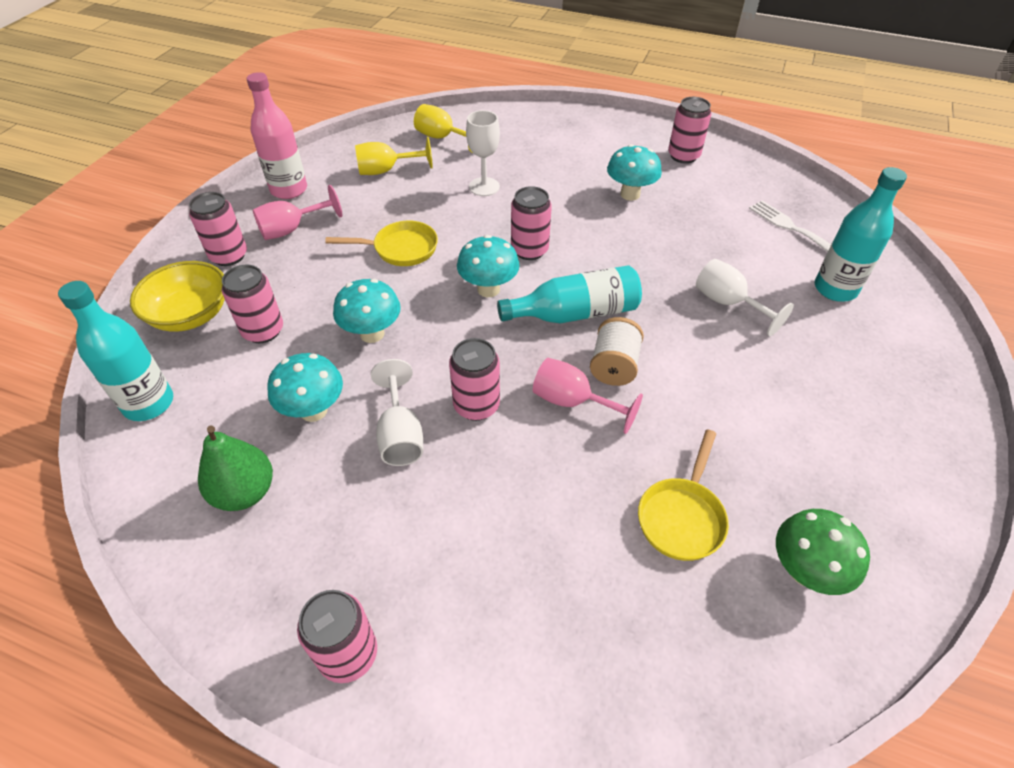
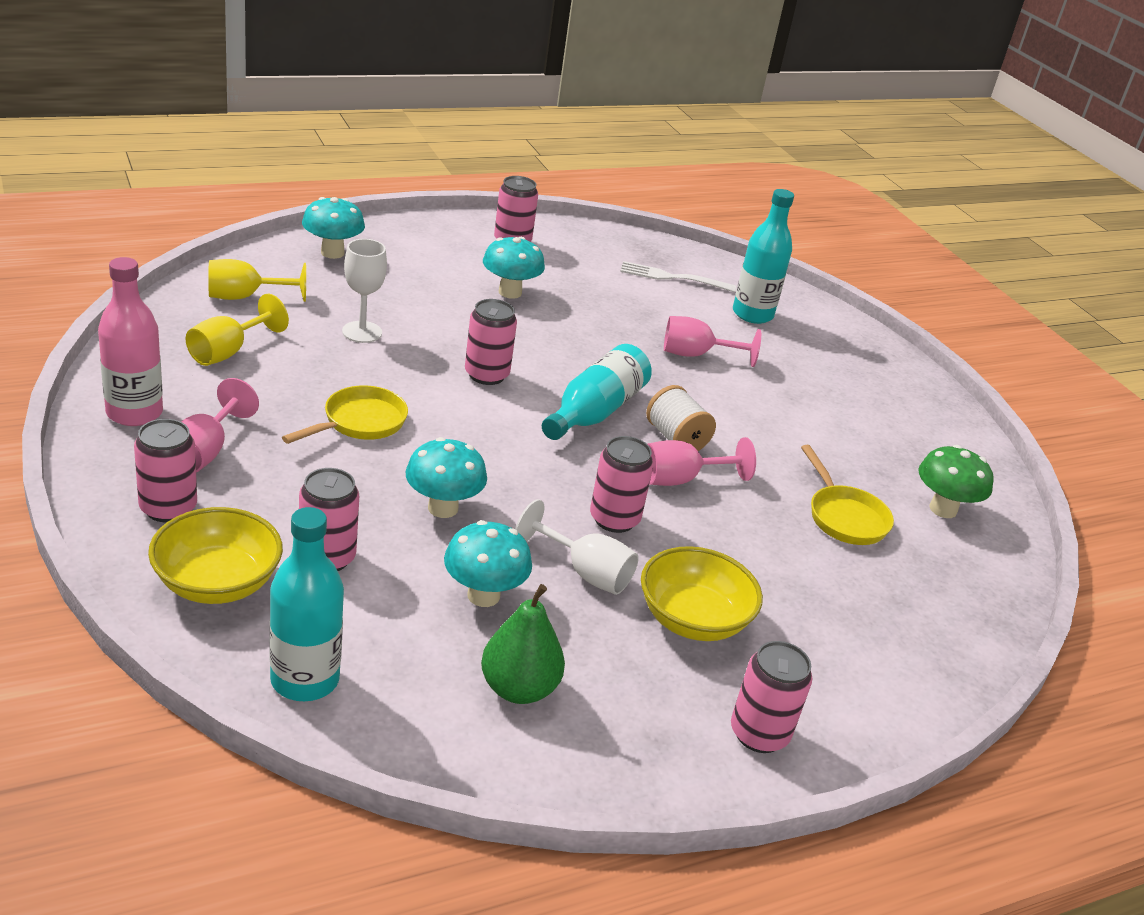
camera: 50 degrees left, 15 degrees down
turquoise mushroom [457,235,520,297] -> turquoise mushroom moved to [302,197,365,259]
white goblet [696,259,794,336] -> pink goblet [664,316,761,367]
none -> yellow bowl [641,546,763,641]

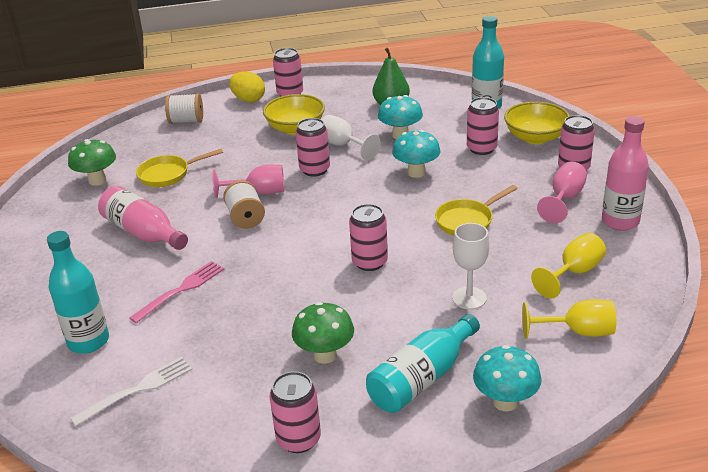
camera: 160 degrees left, 0 degrees up
turquoise mushroom [483,237,545,299] -> green mushroom [292,302,354,364]
turquoise bottle [542,344,652,440] -> turquoise bottle moved to [366,314,480,413]
white fork [620,261,736,292] -> white fork turned 60 degrees counterclockwise [70,357,193,426]
pink goblet [664,316,761,367] -> pink fork [129,261,224,323]
yellow pan [801,445,894,545] -> yellow pan turned 105 degrees counterclockwise [136,149,223,187]
none -> pink bottle [98,186,188,250]
none -> white spool [165,93,203,124]
none -> yellow egg [229,71,265,102]

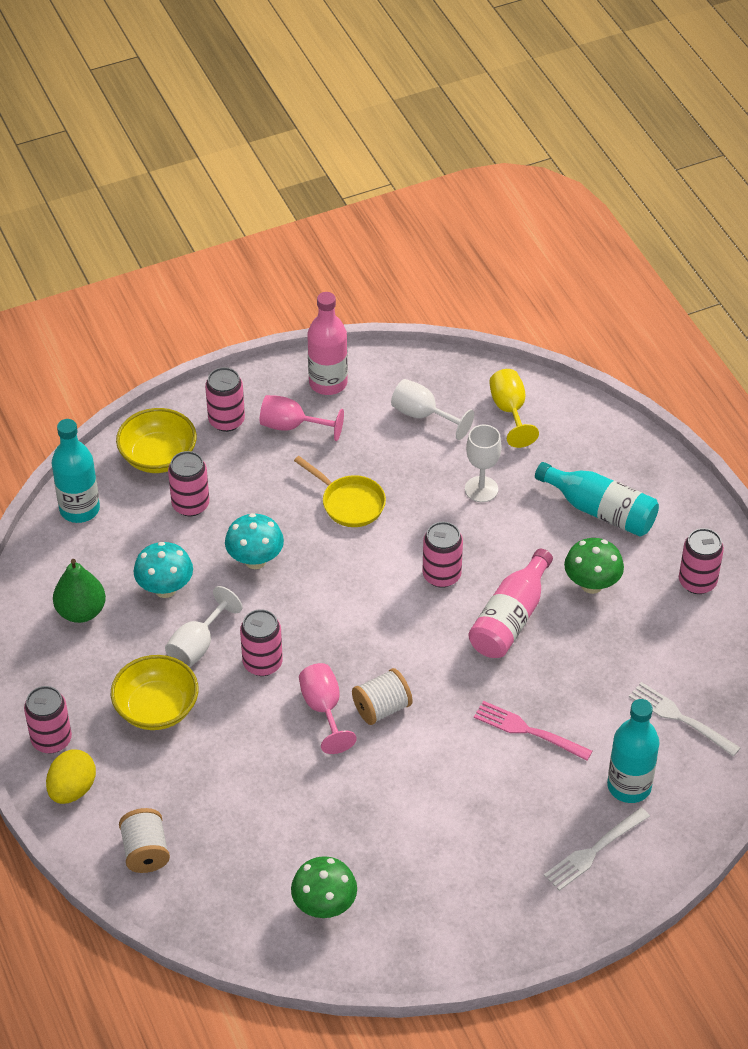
camera: 105 degrees left, 15 degrees up
pink bottle [98,186,188,250] -> pink bottle moved to [468,549,553,658]
yellow pan [136,149,223,187] -> none
turquoise mushroom [473,345,542,412] -> none
yellow goblet [531,233,606,299] -> white goblet [391,379,474,440]
none -> white fork [544,807,650,891]

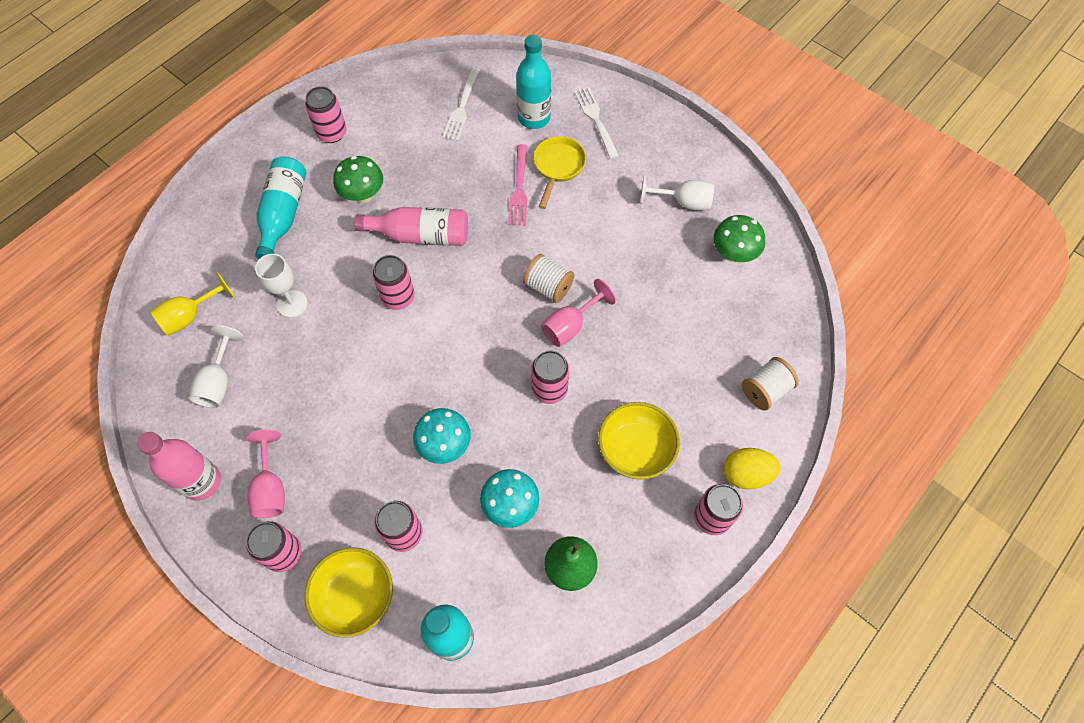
camera: 115 degrees left, 15 degrees up
white goblet [165,586,243,668] -> white goblet moved to [640,174,714,211]
yellow pan [294,456,386,527] -> yellow pan moved to [534,136,586,209]
white fork [544,807,650,891] -> white fork turned 135 degrees counterclockwise [574,87,619,159]

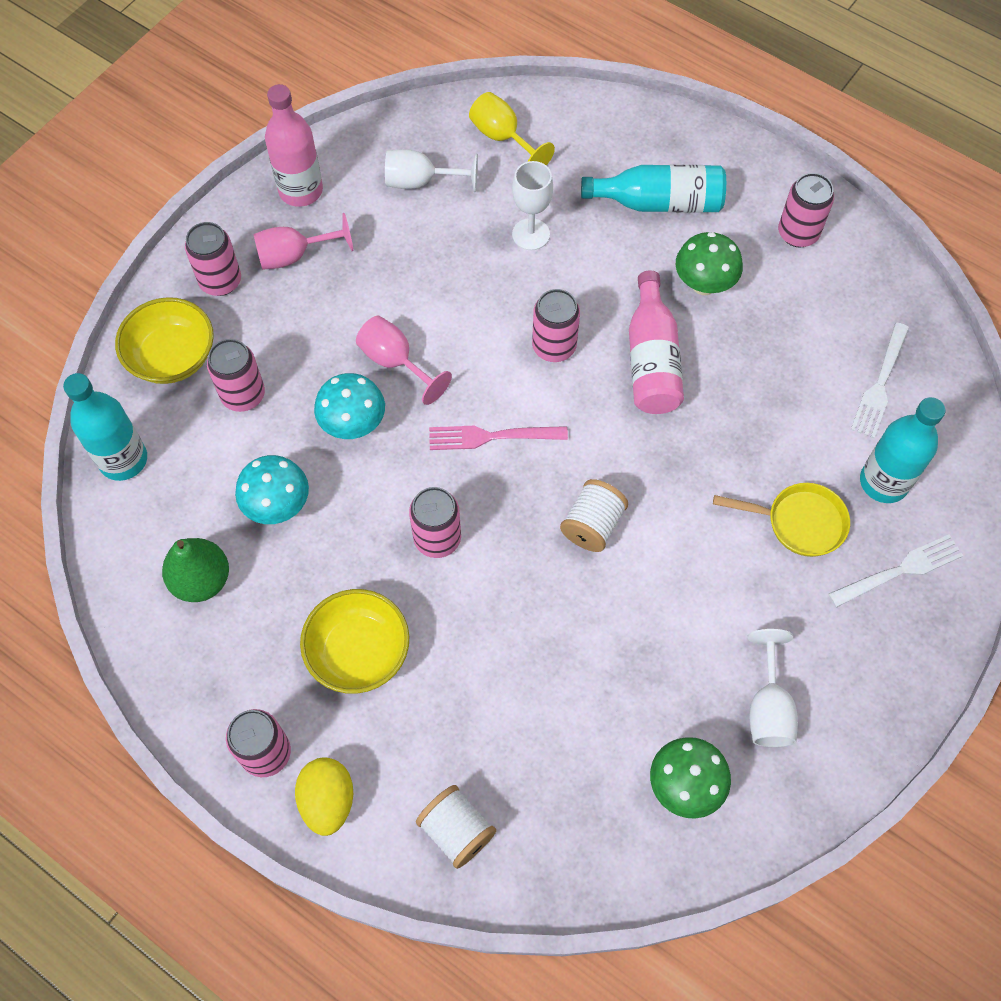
camera: 85 degrees right, 0 degrees up
white fork [442,68,480,141] -> white fork turned 75 degrees counterclockwise [851,323,909,438]
pink fork [508,144,527,226] -> pink fork moved to [429,426,568,450]
pink goblet [541,279,616,347] -> pink goblet moved to [356,316,452,405]

